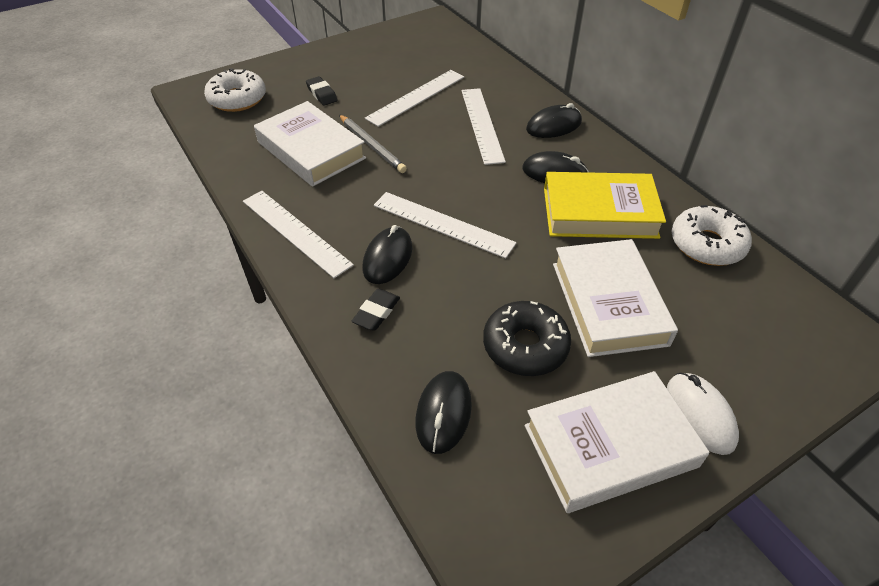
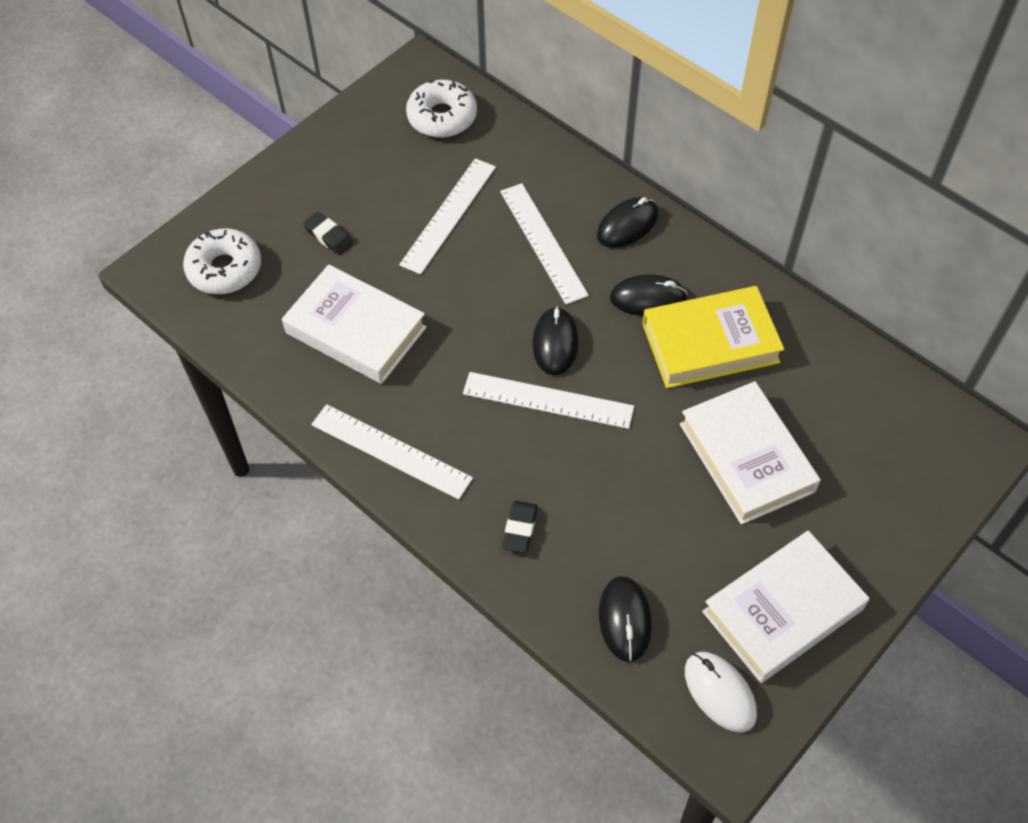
camera: 15 degrees left, 10 degrees up
grey pencil [339,115,407,173] -> none
black mouse [363,225,412,284] -> black mouse moved to [533,306,579,375]
black donut [483,301,571,376] -> none
white mouse [667,372,739,455] -> white mouse moved to [685,652,757,732]
white donut [671,205,752,266] -> white donut moved to [406,80,477,138]

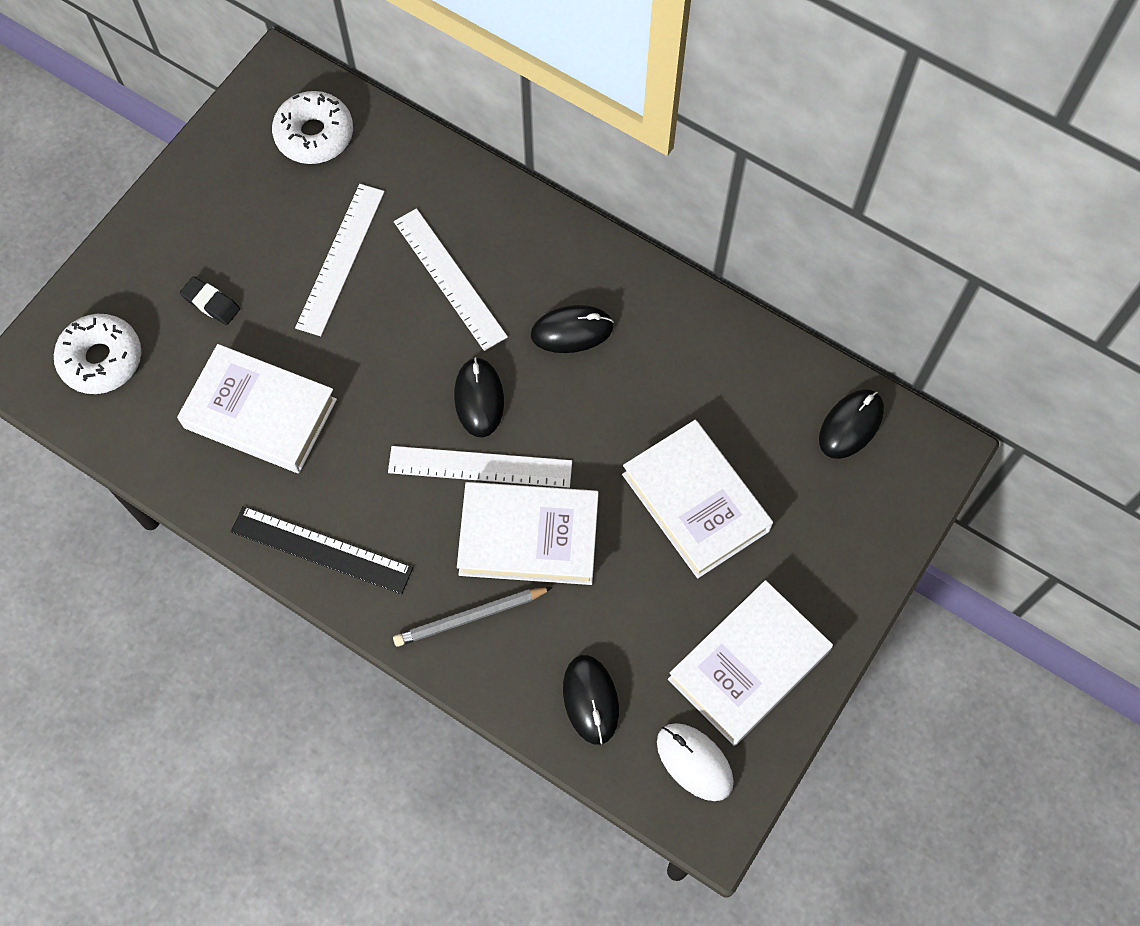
camera: 10 degrees left, 10 degrees up
white ruler [311,404,473,500] -> black ruler [231,506,413,594]
black eraser [502,501,538,553] -> grey pencil [393,587,553,647]
black mouse [597,197,658,248] -> black mouse moved to [819,389,884,459]
yellow book [642,286,785,388] -> none
none -> white book [457,482,599,585]

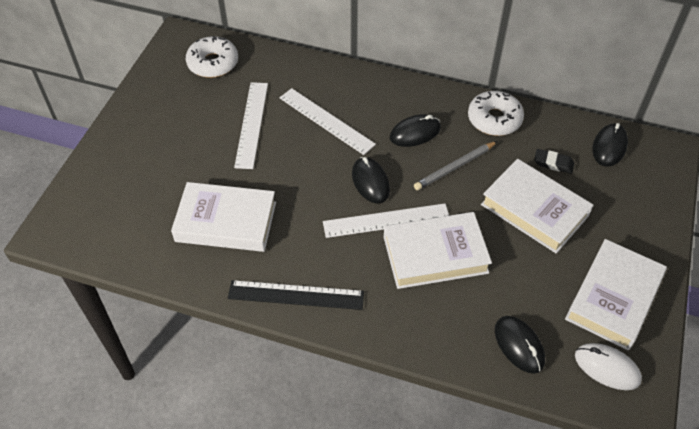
camera: 15 degrees left, 15 degrees down
white donut [54,314,141,394] -> white donut moved to [468,91,524,136]
black eraser [180,276,240,325] -> black eraser moved to [534,149,574,174]
grey pencil [393,587,553,647] -> grey pencil moved to [414,141,498,190]

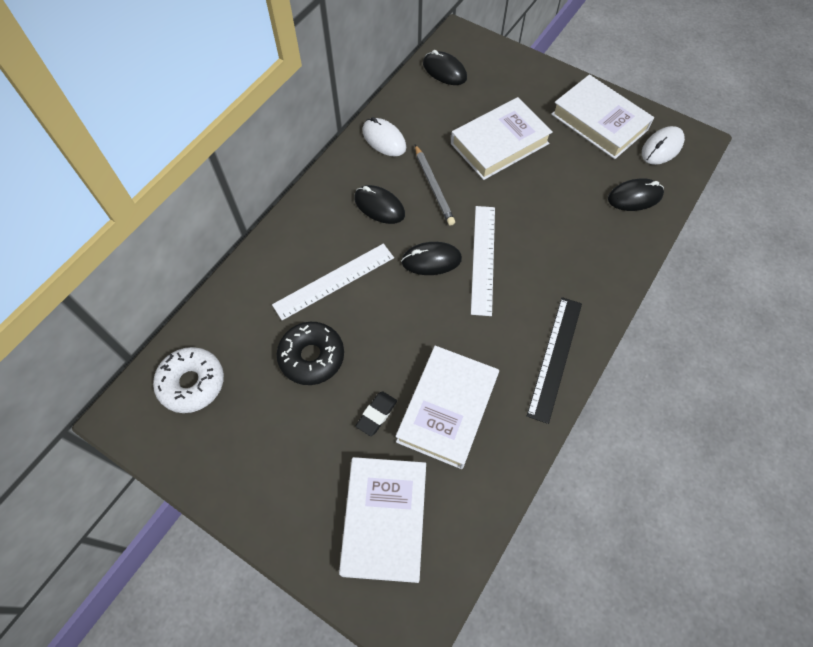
camera: 75 degrees left, 10 degrees up
white ruler [234,82,268,169] -> black donut [277,322,344,385]
white book [384,212,492,289] -> white book moved to [339,457,426,583]
black mouse [390,114,441,147] -> black mouse turned 45 degrees counterclockwise [354,185,405,224]
white donut [468,91,524,136] -> white mouse [362,117,406,157]
black eraser [534,149,574,174] -> black eraser moved to [356,391,397,436]

